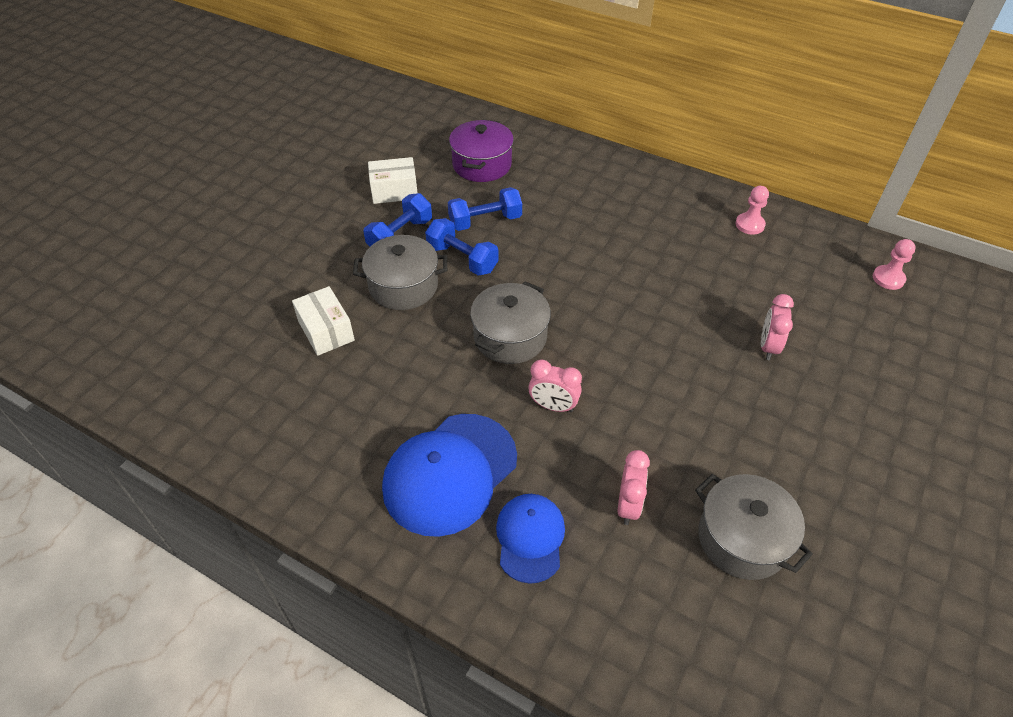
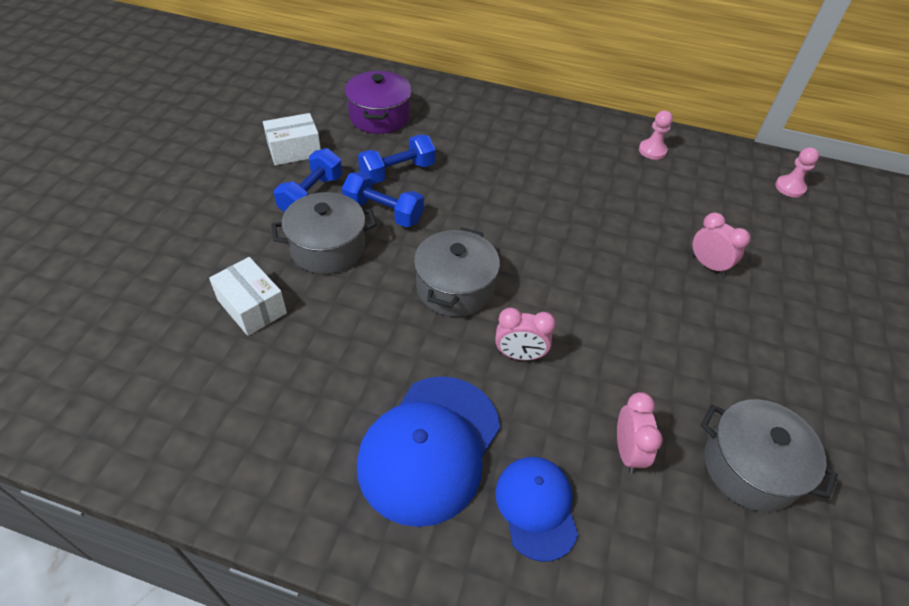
camera: 15 degrees left, 0 degrees up
pink clock [761,294,794,360] -> pink clock turned 135 degrees clockwise [692,212,751,276]

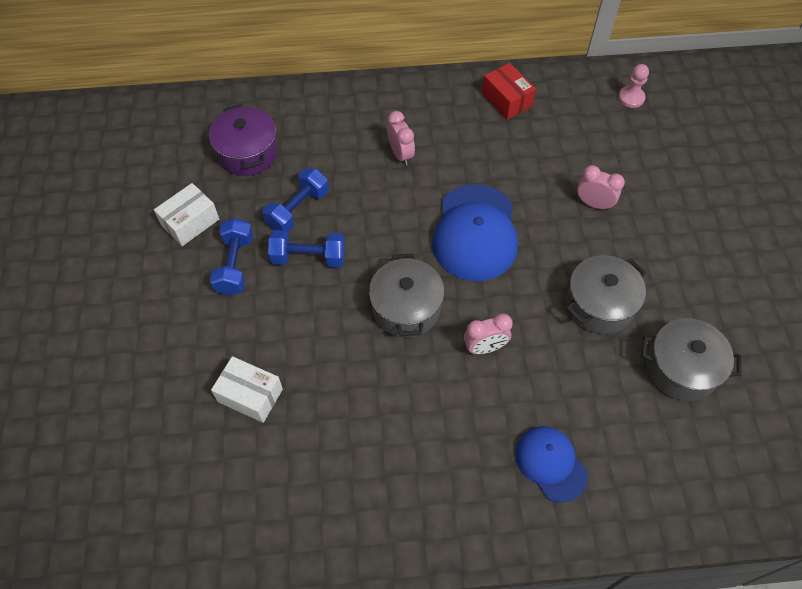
camera: 20 degrees left, 10 degrees up
grey pot [271,192,377,274] -> grey pot moved to [566,255,646,334]
blue cap [357,376,500,527] -> blue cap moved to [432,184,518,281]
pink clock [617,392,663,474] -> pink clock moved to [387,111,415,166]
pink pawn [639,111,673,160] -> red box [482,63,536,120]

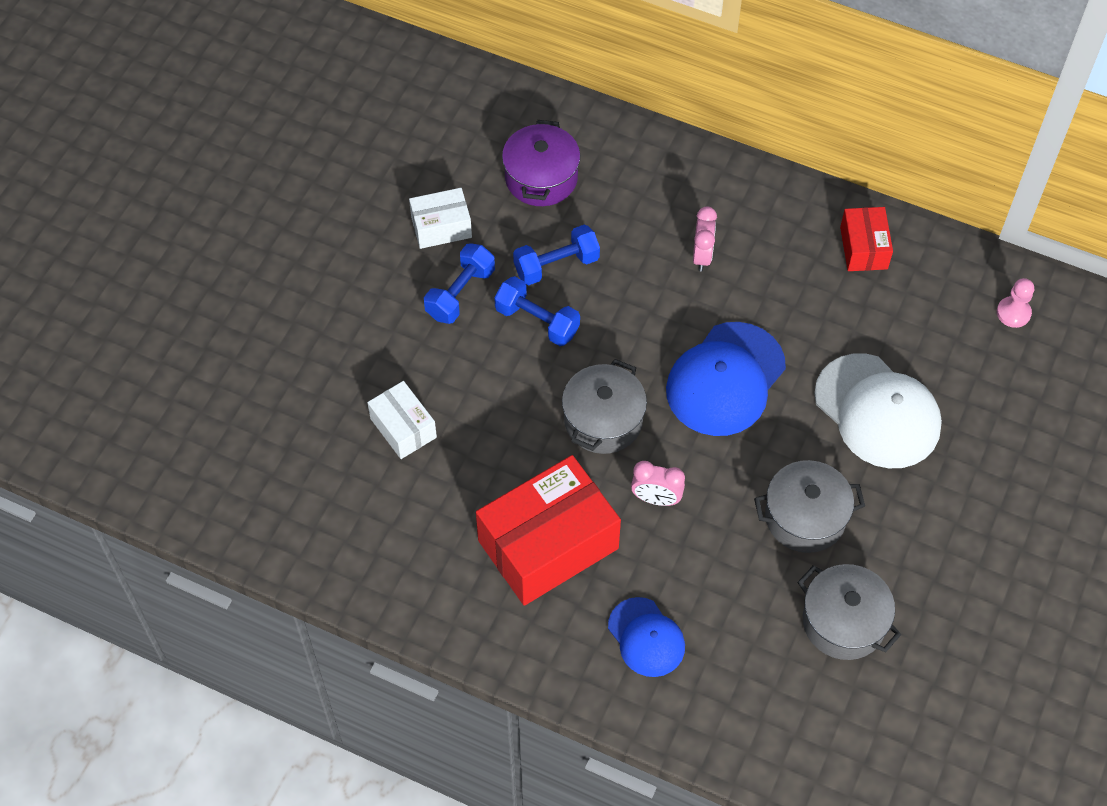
camera: 30 degrees right, 0 degrees up
blue cap [516,426,588,503] -> blue cap turned 150 degrees clockwise [608,597,685,677]
pink clock [577,165,625,210] -> white cap [814,353,942,468]
none -> red box [476,455,621,606]

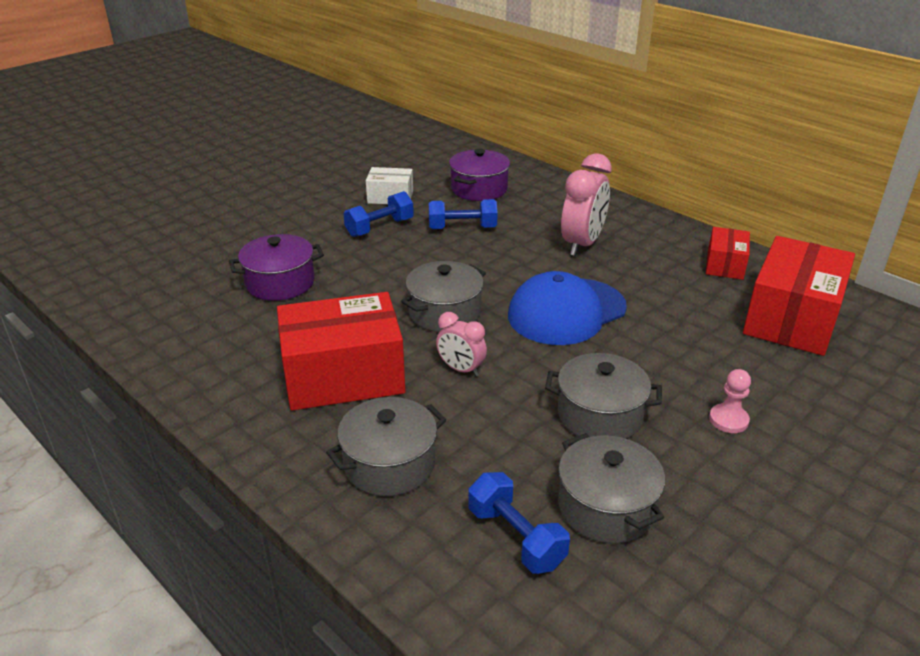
camera: 20 degrees right, 25 degrees down
white box [367,381,437,459] -> purple pot [229,234,324,301]
blue dumbbell [494,276,580,346] -> blue dumbbell moved to [468,472,570,574]
blue cap [608,597,685,677] -> grey pot [326,397,446,496]
pink clock [693,206,717,271] -> pink clock [561,153,612,256], size x1.76
white cap [814,353,942,468] -> none
pink pawn [997,278,1034,328] -> pink pawn moved to [709,369,751,433]
none -> red box [743,236,855,356]

